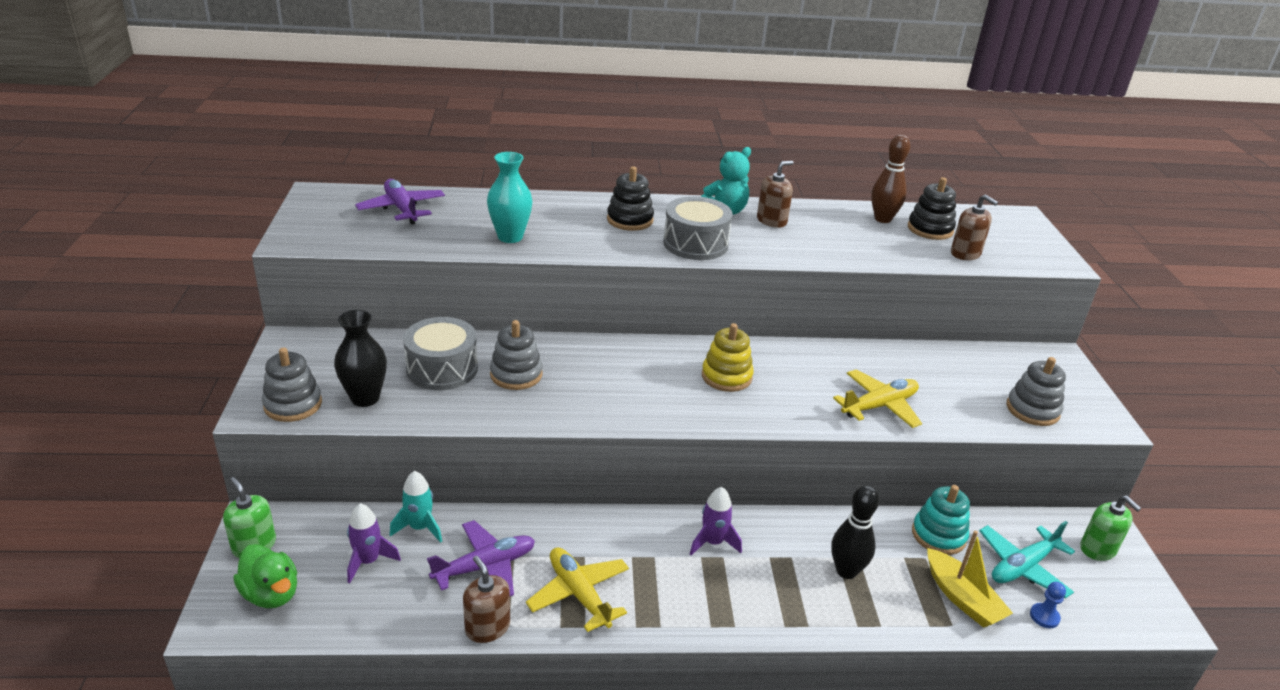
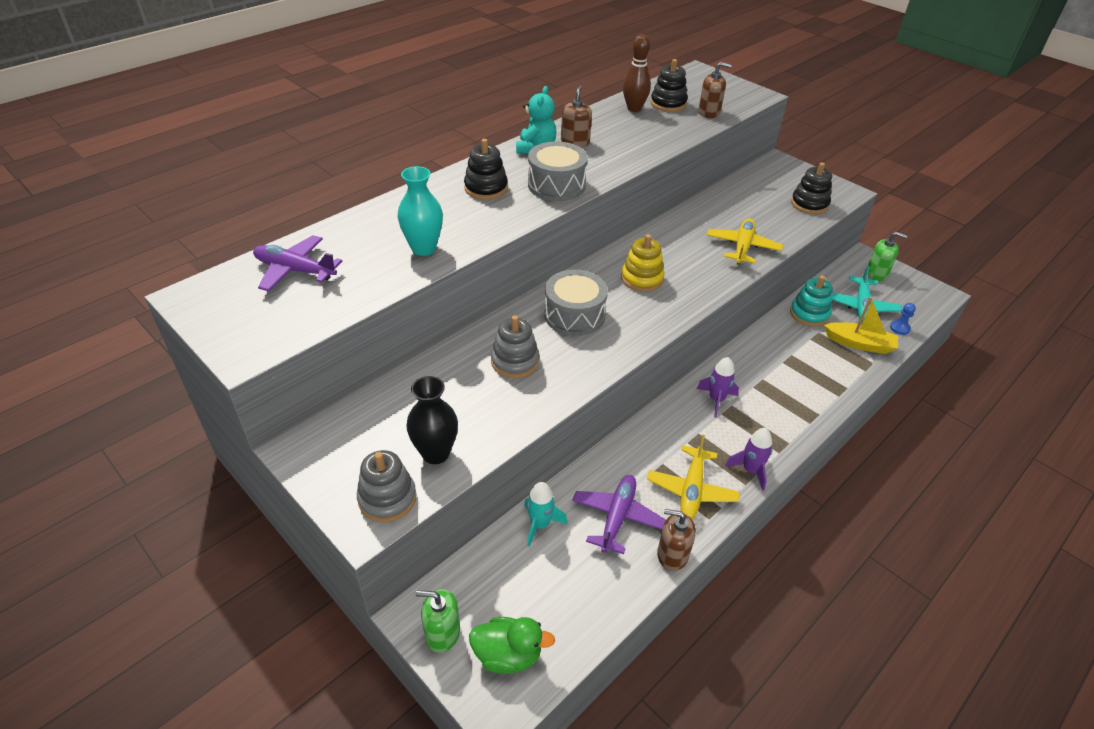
camera: 40 degrees left, 10 degrees up
purple rocket [347,503,401,584] -> purple rocket moved to [725,428,773,491]
grey drum [403,317,478,390] -> grey drum moved to [544,270,608,336]
yellow plane [526,547,629,632] -> yellow plane turned 90 degrees counterclockwise [647,435,740,519]
black bowling pin [831,485,879,579] -> none
grey stacking toy [1007,357,1066,426] -> black stacking toy [791,162,832,214]

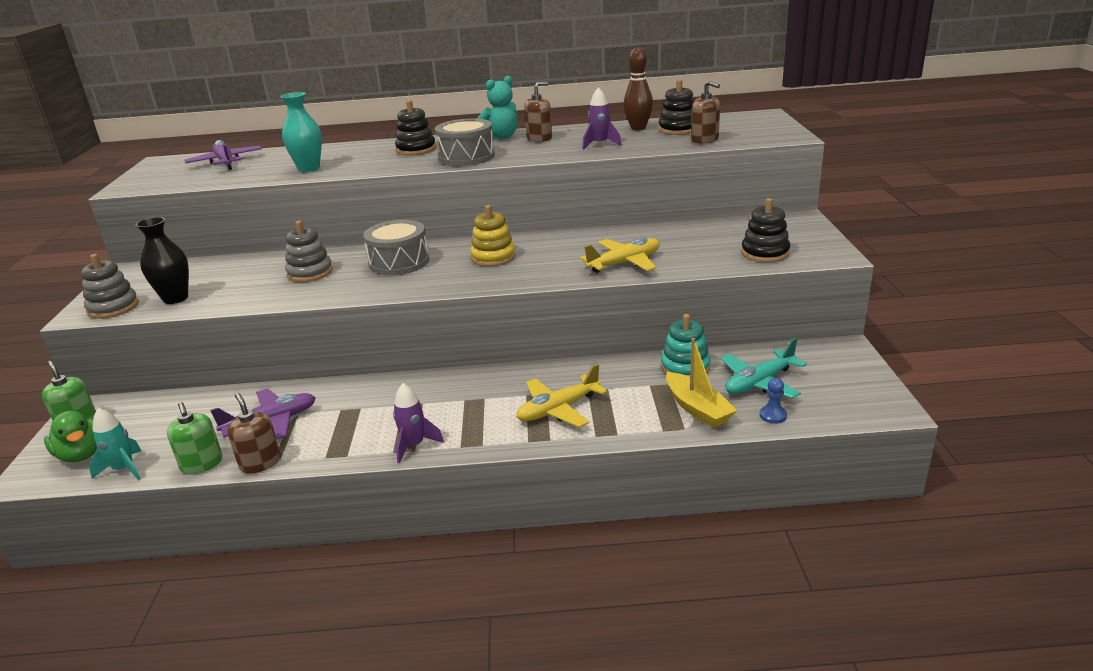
camera: 45 degrees right, 15 degrees down
turquoise rocket [524,482,568,547] -> turquoise rocket moved to [89,408,141,480]
yellow plane [647,435,740,519] -> yellow plane moved to [516,364,607,427]
purple rocket [697,357,739,417] -> purple rocket moved to [582,87,621,150]
green soap dispenser [868,232,907,281] -> green soap dispenser moved to [167,402,223,475]

